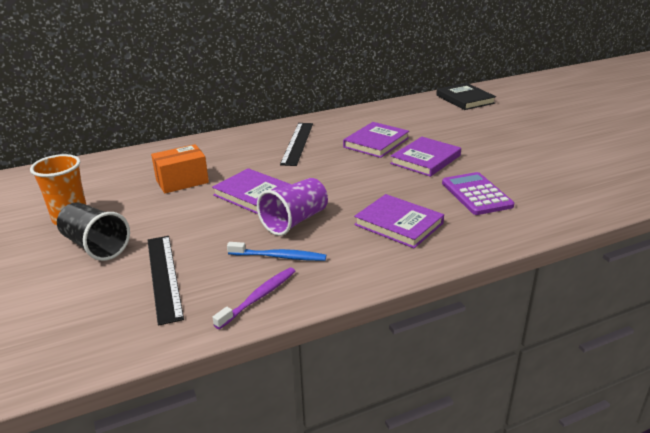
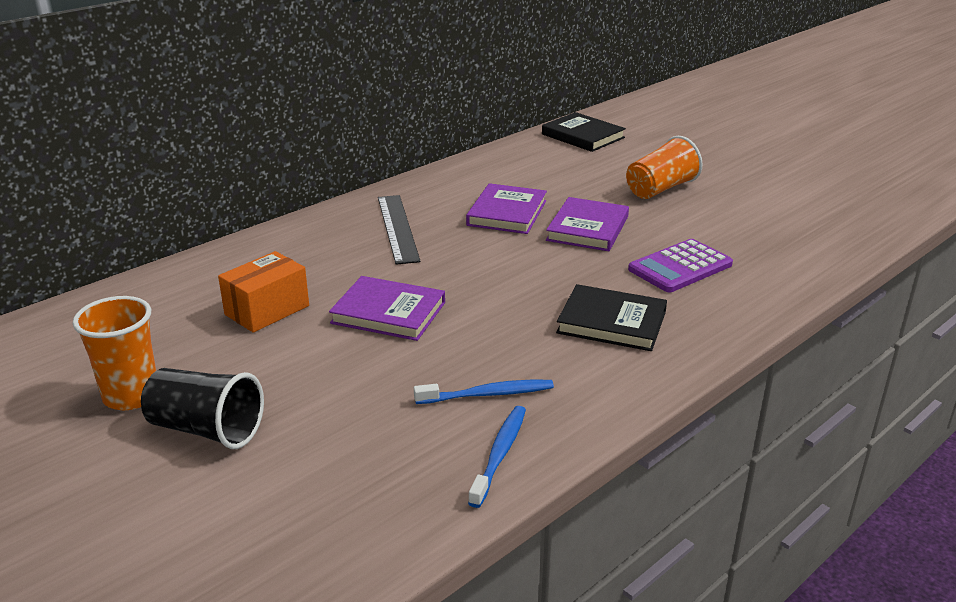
camera: 20 degrees left, 0 degrees up
black ruler [147,236,184,326] -> none
purple toothbrush [213,267,295,329] -> blue toothbrush [468,406,526,508]
purple cup [257,178,328,236] -> none
purple book [354,194,444,248] -> black book [556,284,667,351]
purple calculator [442,172,514,215] -> purple calculator turned 90 degrees counterclockwise [628,239,733,292]
none -> orange cup [626,136,703,199]

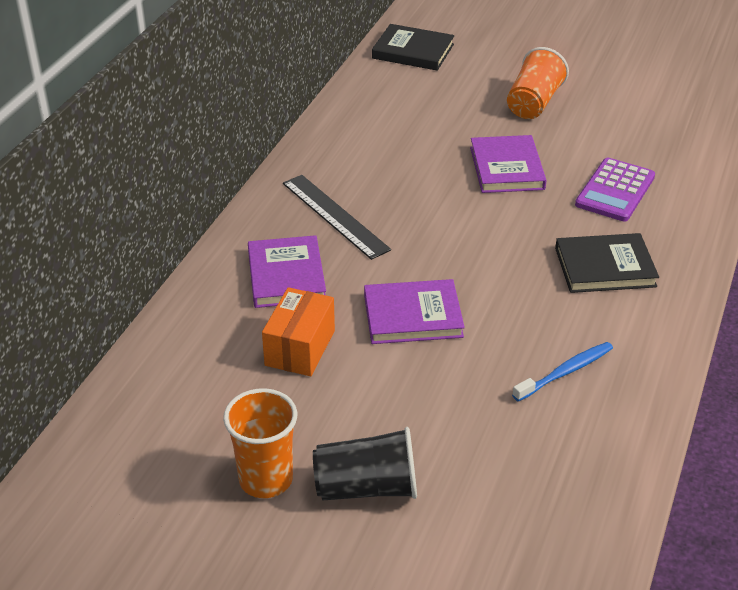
camera: 25 degrees left, 10 degrees up
purple book [466,183,547,234] -> purple book moved to [248,235,326,308]
blue toothbrush [468,406,526,508] -> none

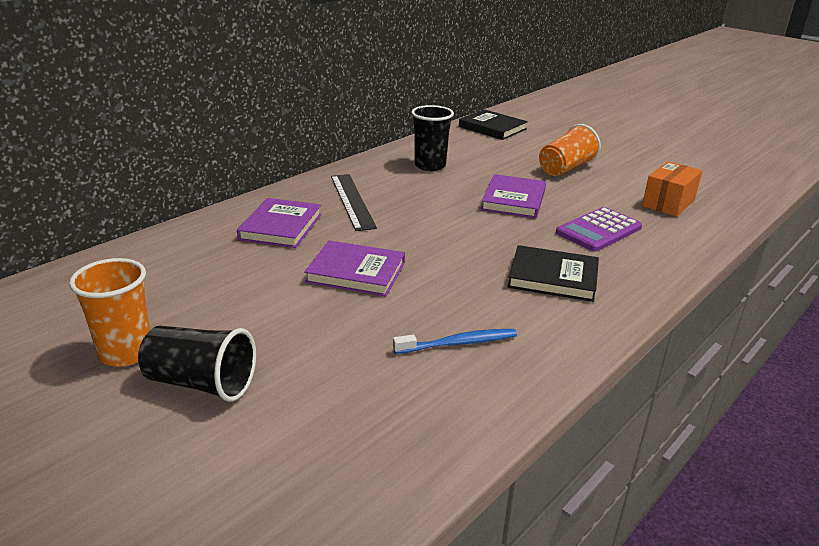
camera: 20 degrees right, 10 degrees down
orange box [262,287,335,376] -> orange box moved to [642,161,702,217]
none -> black cup [411,105,454,171]

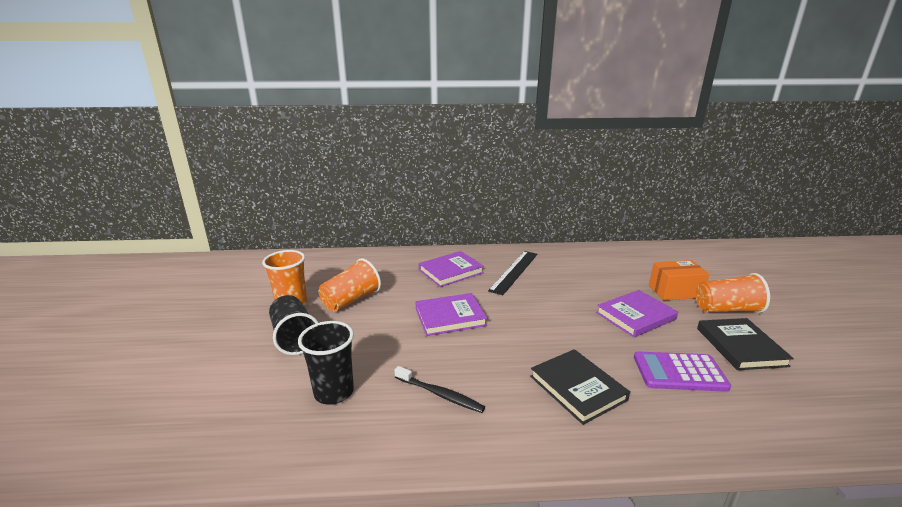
camera: 45 degrees right, 5 degrees down
purple book [304,240,405,296] -> purple book turned 75 degrees counterclockwise [416,293,487,336]
blue toothbrush [393,329,517,354] -> black toothbrush [394,366,485,413]
black cup [411,105,454,171] -> black cup moved to [298,321,354,405]
black book [459,109,528,140] -> black book moved to [697,318,794,370]
orange box [642,161,702,217] -> orange box moved to [649,260,709,300]
none -> orange cup [319,258,381,312]

